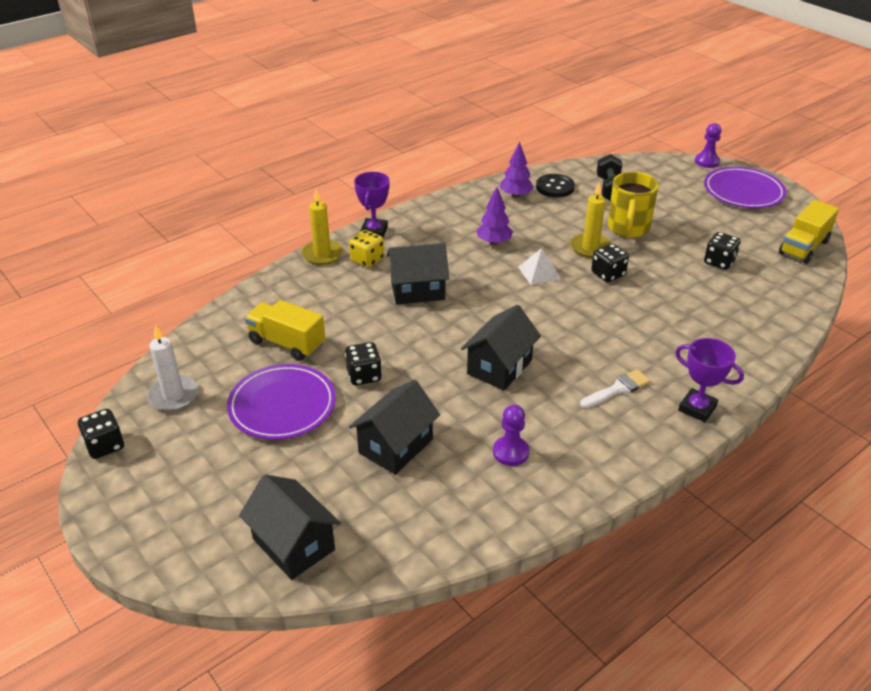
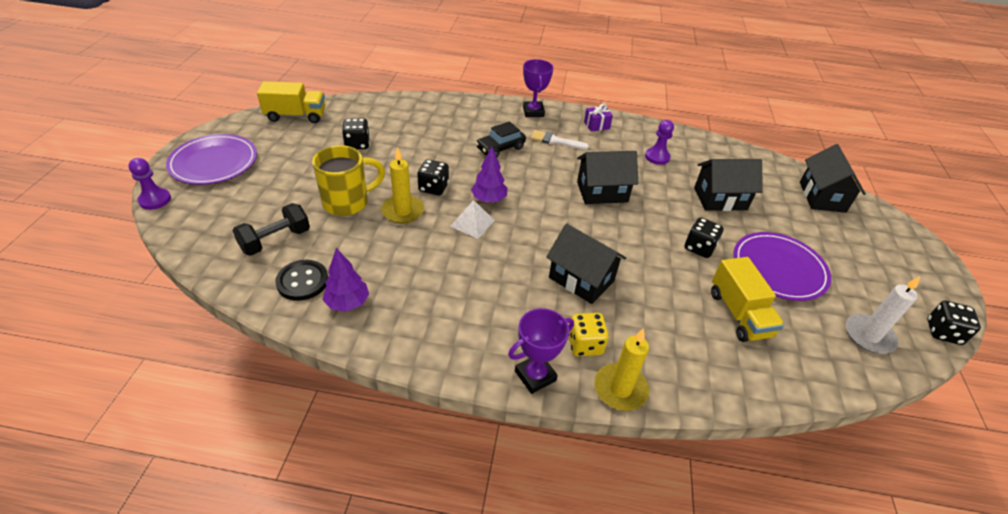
camera: 135 degrees left, 5 degrees up
purple tree [476,187,513,245] -> purple tree moved to [471,147,508,203]
none -> black car [475,122,526,157]
none -> purple gift [584,103,613,132]

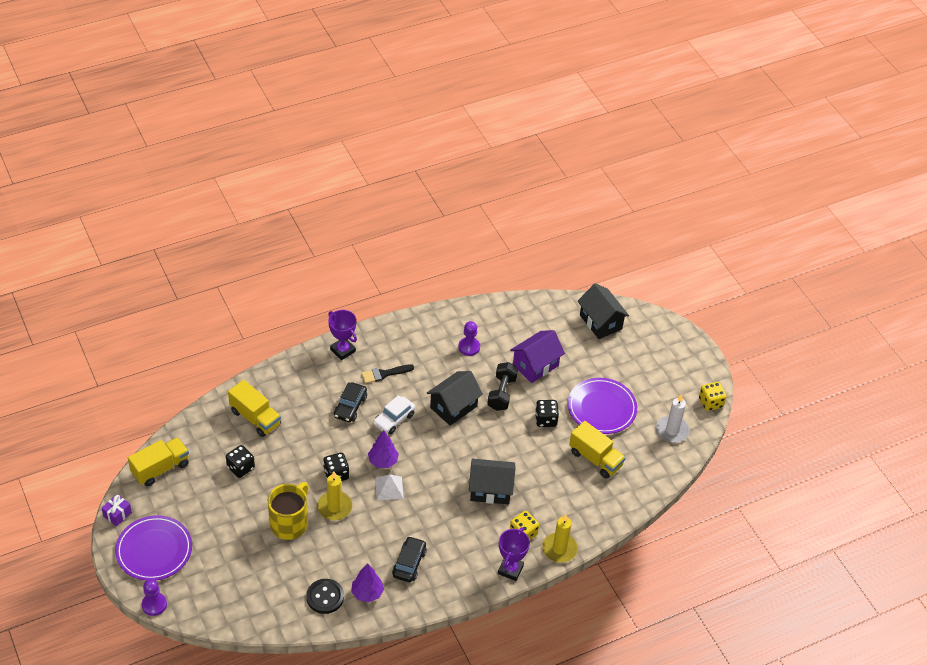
camera: 35 degrees left, 5 degrees up
black dumbbell [232,203,310,256] -> black dumbbell moved to [487,362,518,411]
white brush [531,130,589,150] -> black brush [361,364,414,384]
purple gift [584,103,613,132] -> purple gift moved to [102,494,132,526]
black house [694,159,763,211] -> purple house [510,330,565,383]
black dice [927,301,981,345] -> yellow dice [699,382,726,411]
none -> yellow truck [228,380,281,437]
none -> white car [373,395,415,434]
none -> black car [392,536,427,582]

